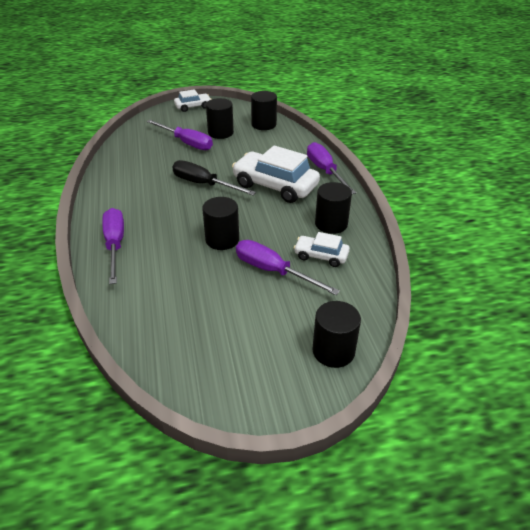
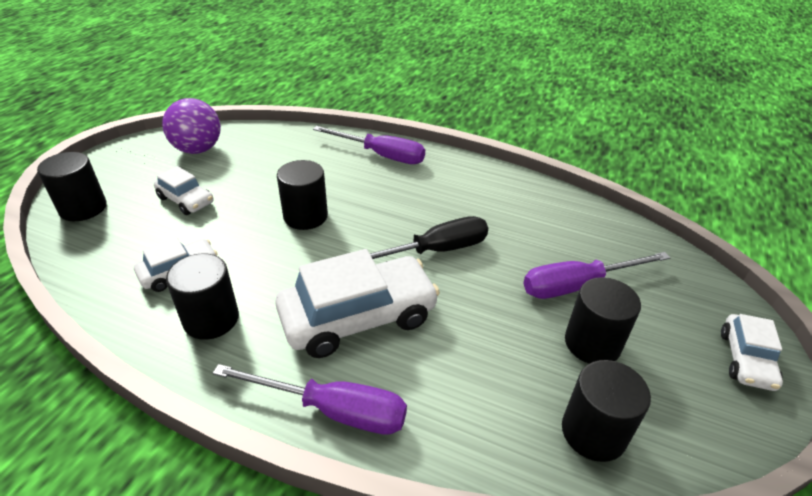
camera: 125 degrees right, 0 degrees up
purple screwdriver [236,240,340,295] -> none
none -> white car [154,166,214,215]
none -> purple ball [162,98,221,154]

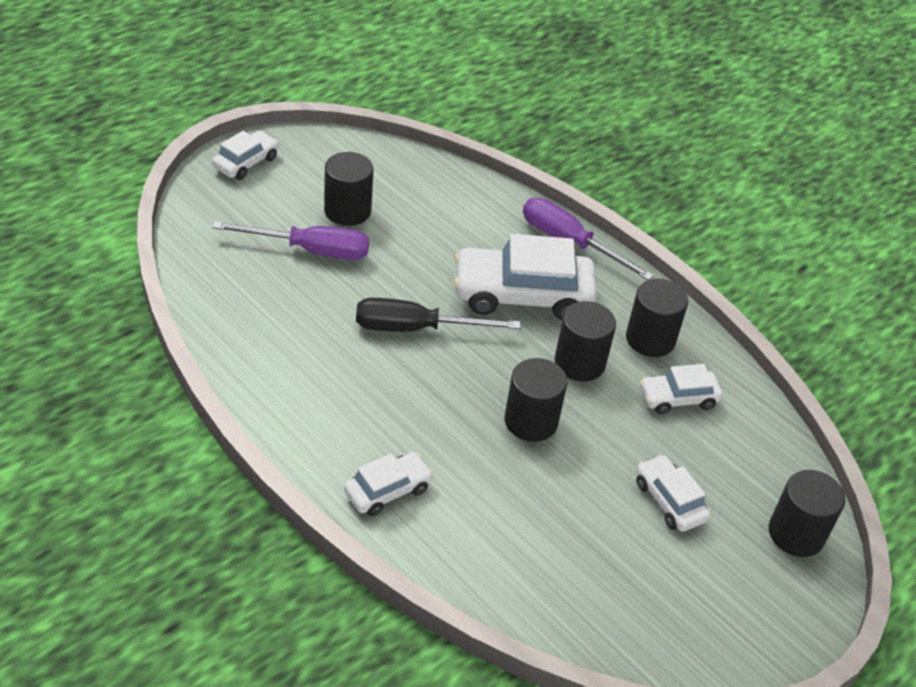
camera: 160 degrees left, 5 degrees up
purple ball [162,98,221,154] -> none
purple screwdriver [313,126,425,164] -> white car [344,452,434,516]
black cylinder [562,360,651,462] -> black cylinder moved to [555,301,616,381]

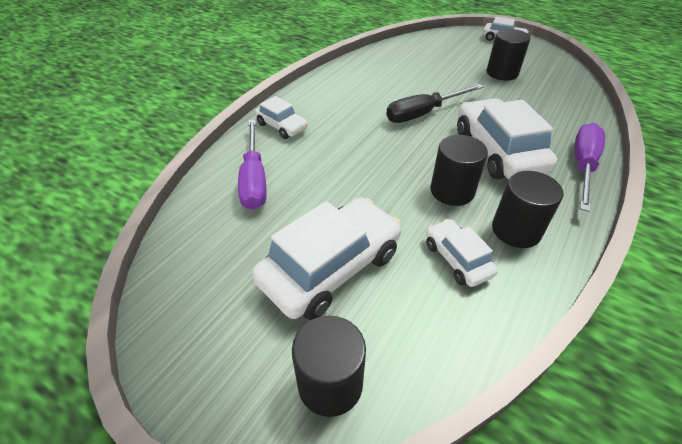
camera: 80 degrees right, 0 degrees up
purple screwdriver [212,221,369,260] -> purple screwdriver moved to [238,120,267,210]
black screwdriver [356,298,521,332] -> black screwdriver turned 105 degrees counterclockwise [386,84,483,123]
black cylinder [505,358,567,442] -> none
white car [636,454,710,532] -> white car [252,197,402,320], size x1.88

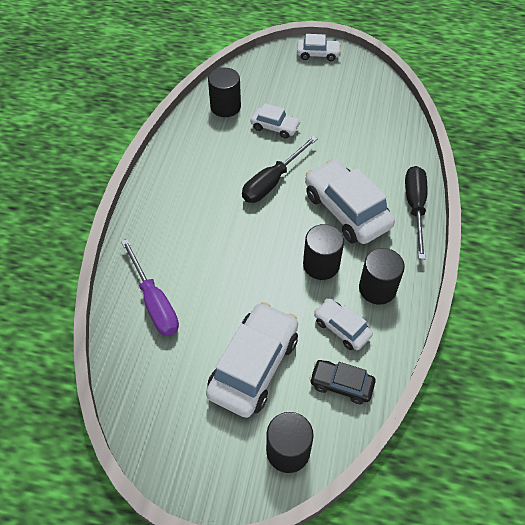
camera: 20 degrees left, 10 degrees up
white car [255,96,308,139] -> white car moved to [251,103,301,139]
black cylinder [487,29,530,81] -> black cylinder moved to [208,68,241,117]
purple screwdriver [574,123,605,212] -> black screwdriver [405,166,428,259]
none -> black car [310,360,376,404]

